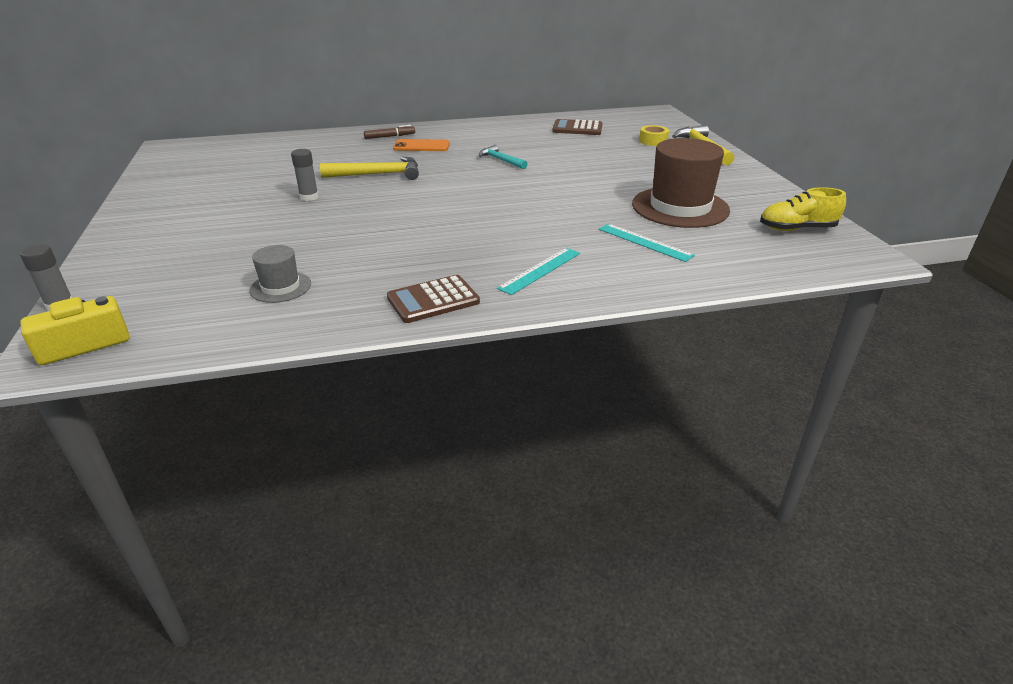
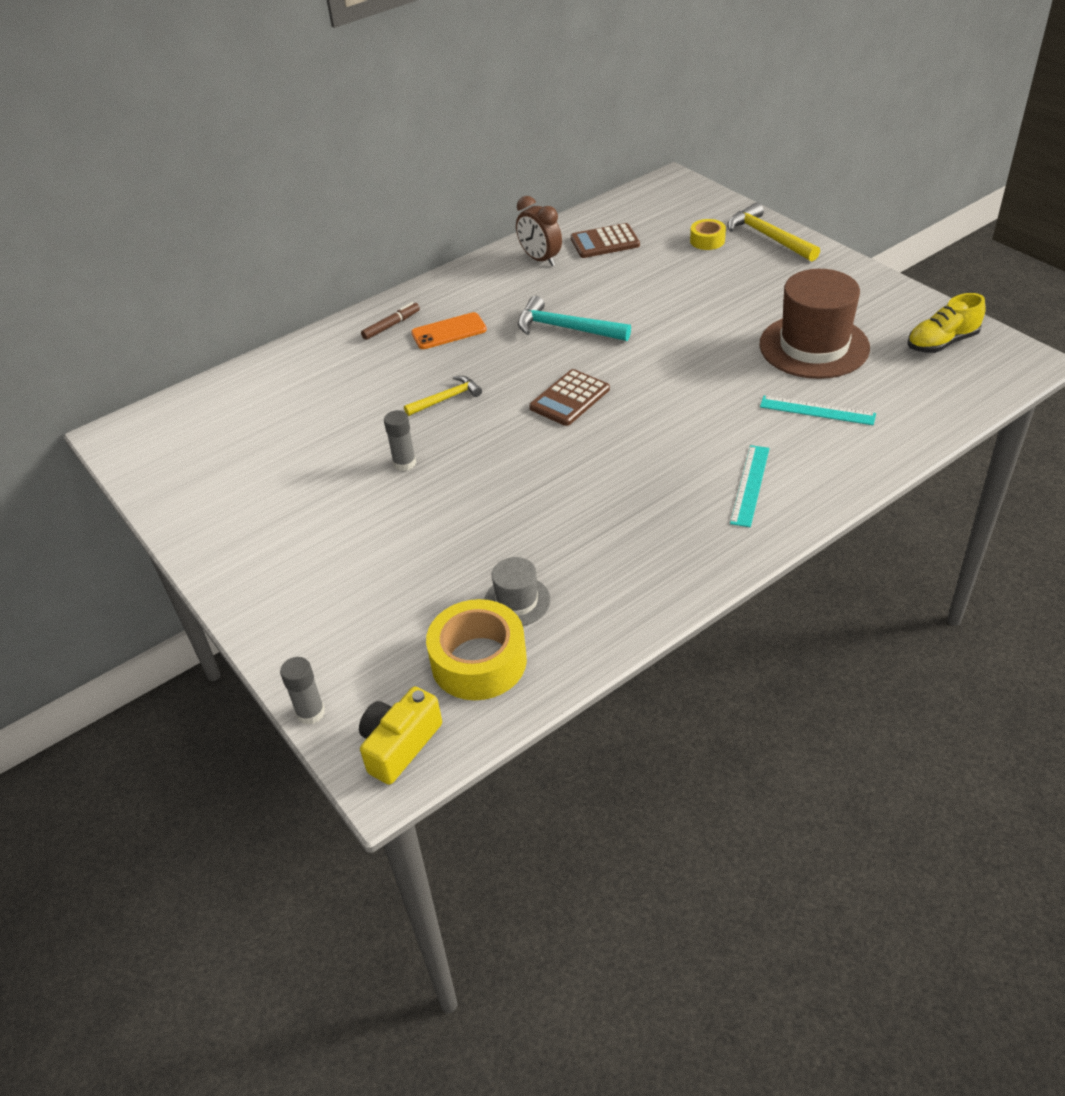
camera: 20 degrees left, 10 degrees up
yellow hammer [320,157,419,180] -> yellow hammer [404,376,482,416], size x0.63
brown calculator [387,275,480,323] -> brown calculator moved to [529,369,610,426]
turquoise hammer [479,145,528,169] -> turquoise hammer [518,296,631,341], size x1.58
none -> yellow tape [426,599,527,700]
none -> brown clock [516,196,562,266]

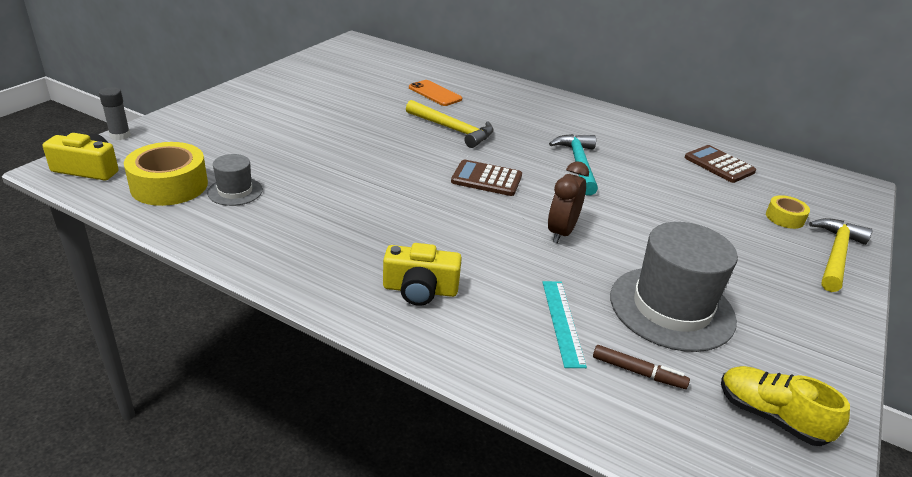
camera: 60 degrees right, 10 degrees down
brown marker [361,302,420,340] -> brown marker moved to [593,345,690,389]
grey glue stick [384,410,416,471] -> none
yellow hammer [404,376,482,416] -> yellow hammer [406,100,494,148], size x1.58
orange phone [411,312,487,349] -> orange phone moved to [409,80,462,106]
brown clock [516,196,562,266] -> brown clock moved to [548,161,589,243]
turquoise ruler [730,445,770,527] -> yellow camera [383,243,462,306]
brown hat [759,269,870,379] -> grey hat [610,222,738,352]

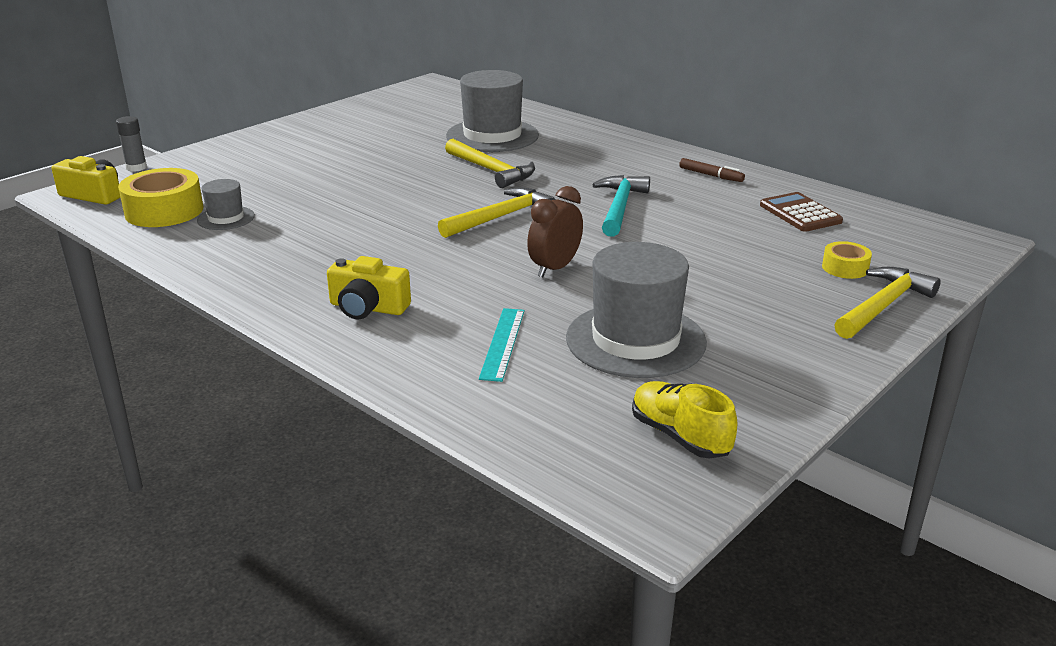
camera: 15 degrees right, 5 degrees down
orange phone [409,80,462,106] -> grey hat [446,70,539,152]
brown calculator [451,159,522,196] -> yellow hammer [438,187,556,238]
brown marker [593,345,690,389] -> brown marker moved to [679,158,745,182]

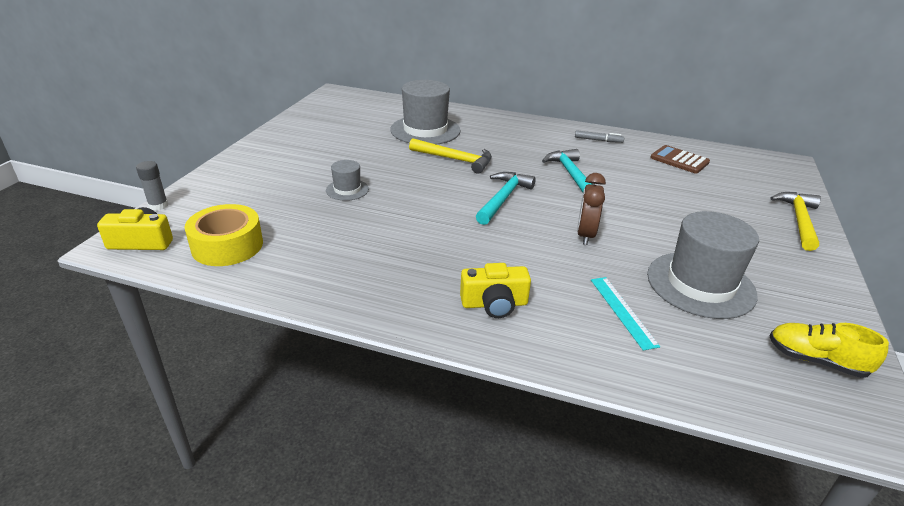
camera: 25 degrees left, 5 degrees up
grey hat [197,179,255,230] -> grey hat moved to [326,160,369,201]
yellow hammer [438,187,556,238] -> turquoise hammer [476,172,536,225]
brown marker [679,158,745,182] -> grey marker [575,130,624,143]
yellow tape [822,241,872,279] -> none

